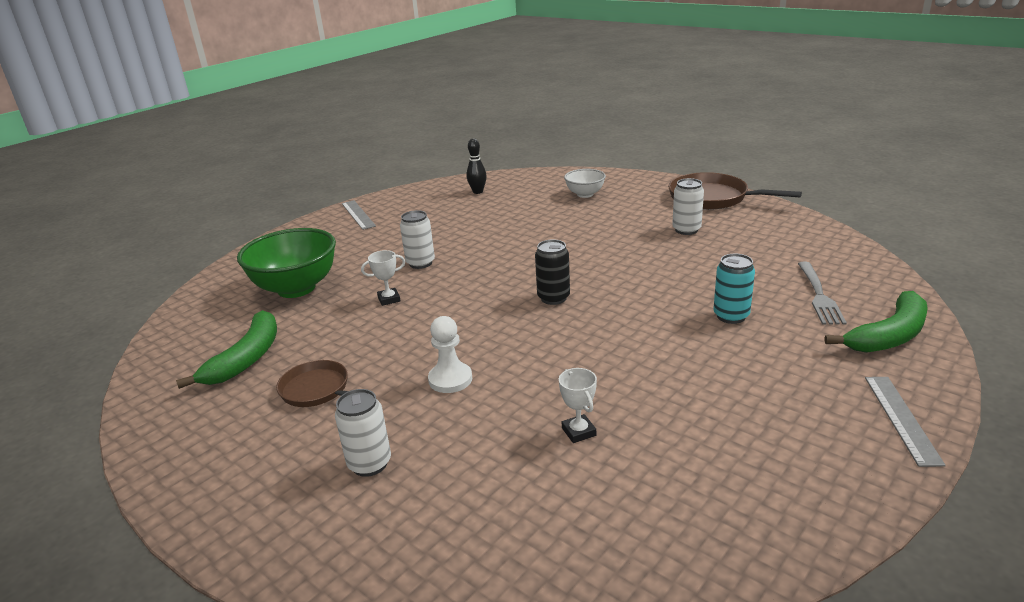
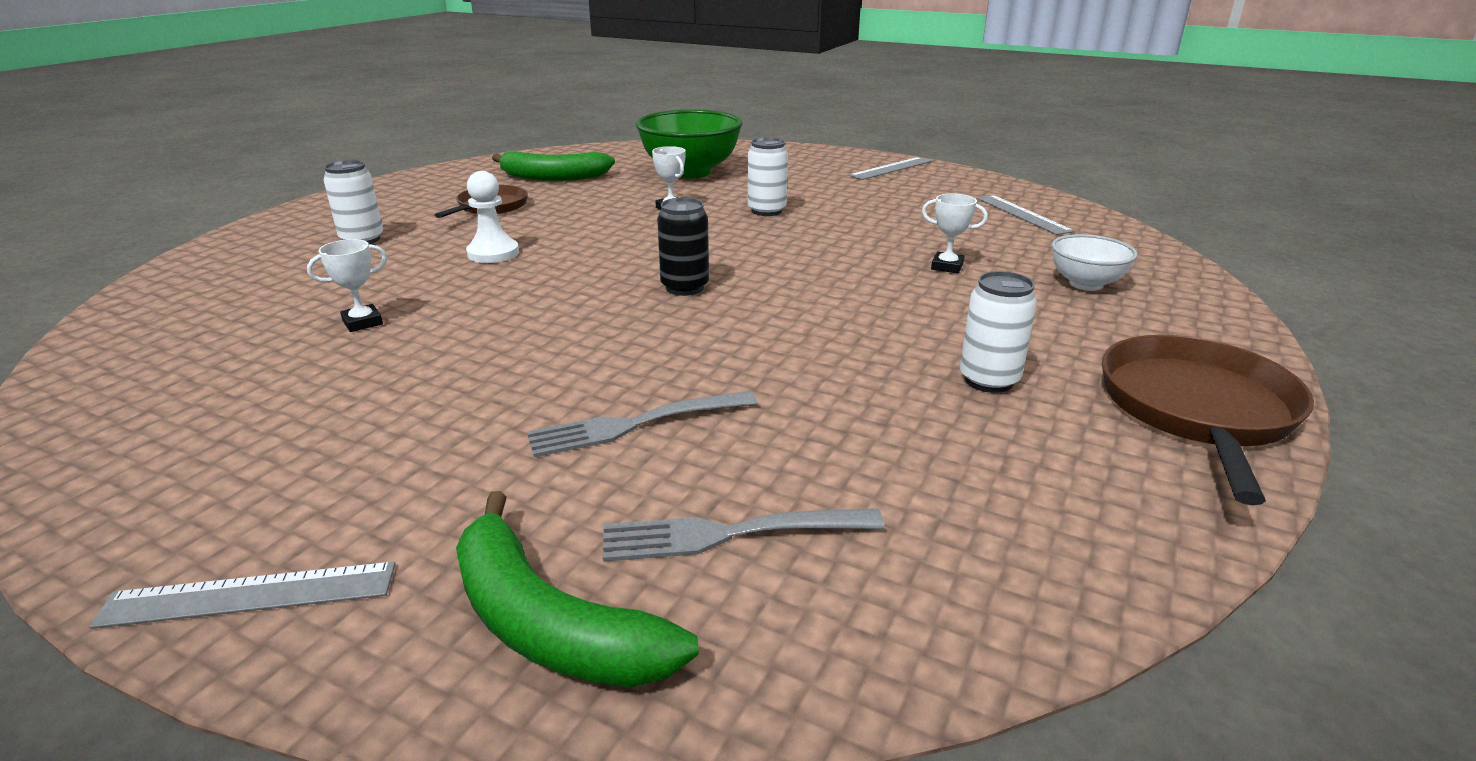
camera: 75 degrees right, 0 degrees up
black bowling pin [467,138,487,194] -> grey ruler [976,195,1074,235]
turquoise can [713,254,755,324] -> grey fork [527,391,758,457]
none -> white trophy [922,193,988,273]

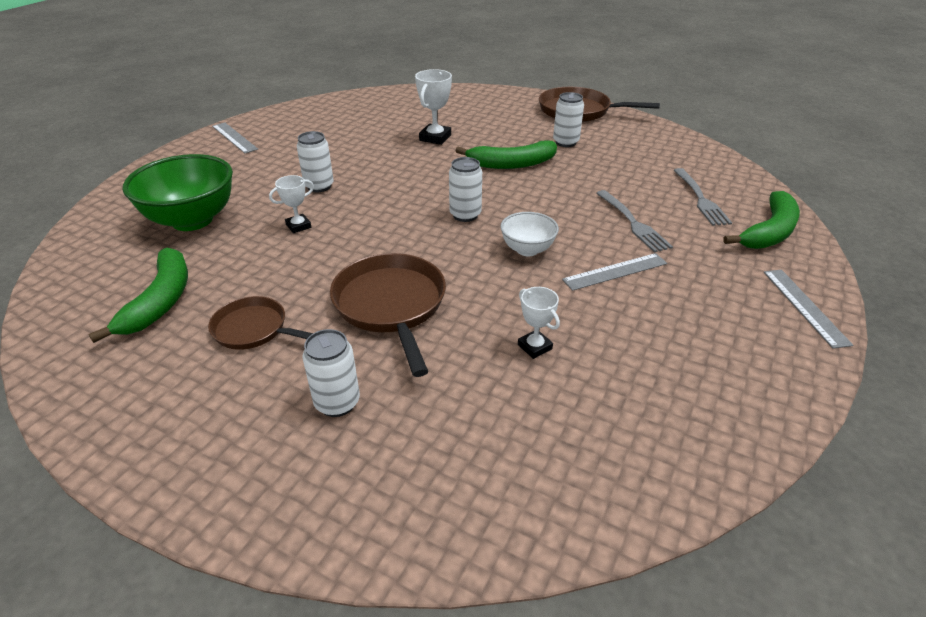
camera: 90 degrees left, 10 degrees up
white pawn [466,171,519,263] -> brown pan [330,253,446,377]
black can [657,198,709,296] -> white can [449,157,482,222]
white trophy [922,193,988,273] -> white trophy [415,69,452,145], size x1.58
grey ruler [976,195,1074,235] -> grey ruler moved to [562,253,667,291]
white bowl [1052,234,1138,291] -> white bowl moved to [500,212,559,257]
none -> green banana [455,140,557,169]

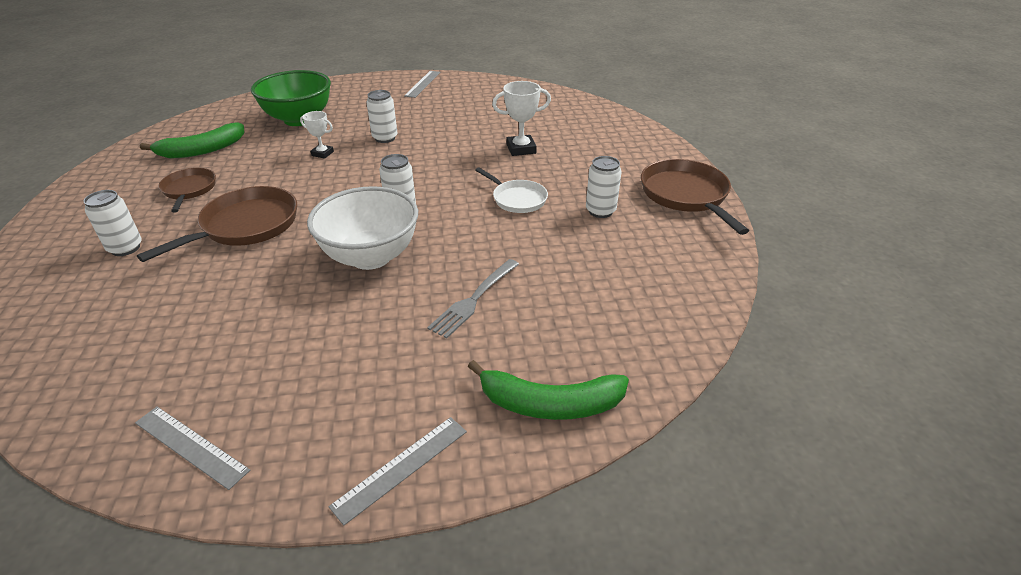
camera: 55 degrees right, 0 degrees up
green banana [455,140,557,169] -> white pan [475,167,548,213]
white bowl [500,212,559,257] -> white bowl [307,186,418,270], size x1.86
white trophy [518,287,560,359] -> none
grey ruler [562,253,667,291] -> grey ruler moved to [135,406,250,490]
grey fork [674,168,732,226] -> none

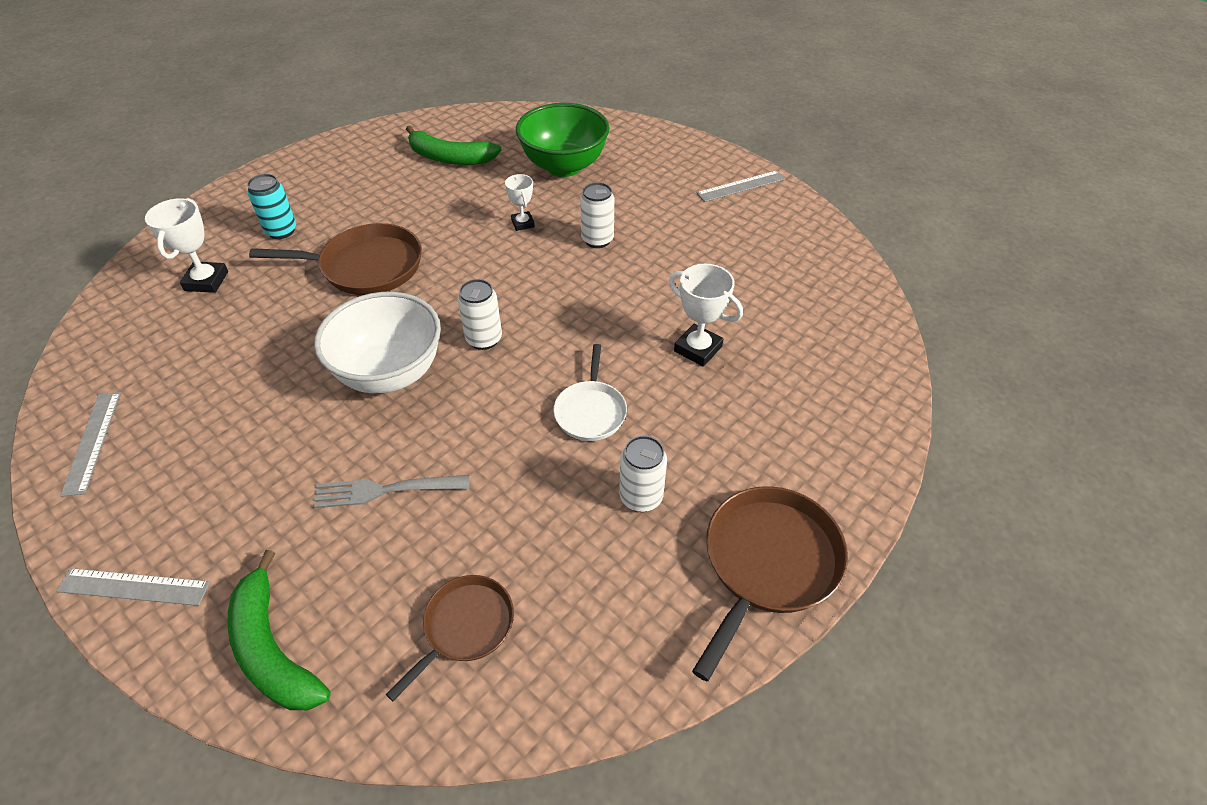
camera: 50 degrees right, 10 degrees up
white can [84,190,142,256] -> turquoise can [247,174,296,239]
brown pan [158,168,216,213] -> brown pan moved to [386,575,514,701]
none -> white trophy [145,198,228,293]

